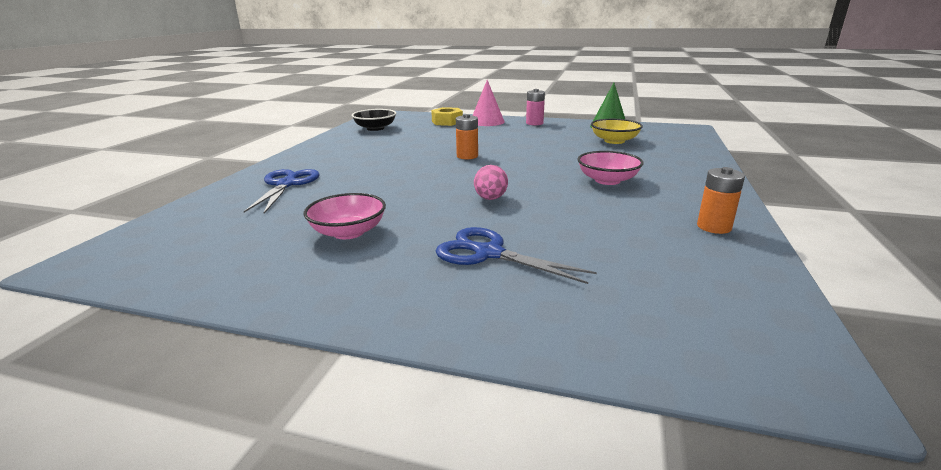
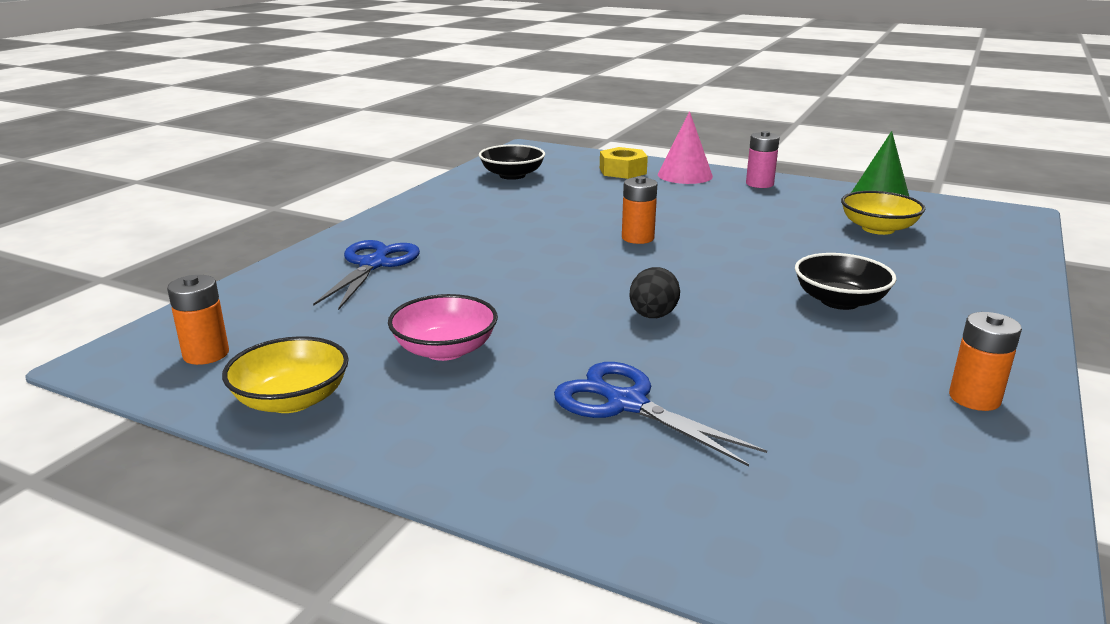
camera: 10 degrees right, 0 degrees up
pink egg [474,165,508,200] -> black egg [629,267,680,318]
pink bowl [577,151,643,185] -> black bowl [795,253,896,310]
none -> orange battery [167,275,229,365]
none -> yellow bowl [222,336,349,413]

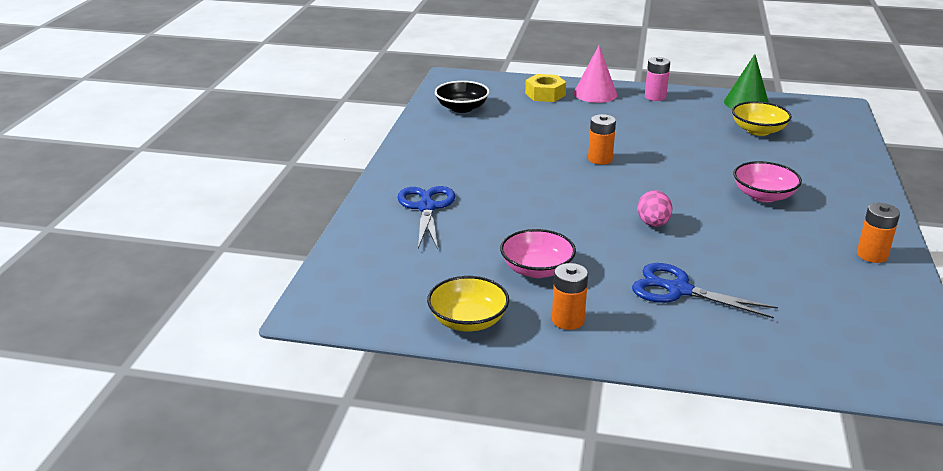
camera: 15 degrees left, 5 degrees up
orange battery [167,275,229,365] -> orange battery moved to [552,263,588,330]
black egg [629,267,680,318] -> pink egg [637,190,673,227]
black bowl [795,253,896,310] -> pink bowl [733,161,802,202]

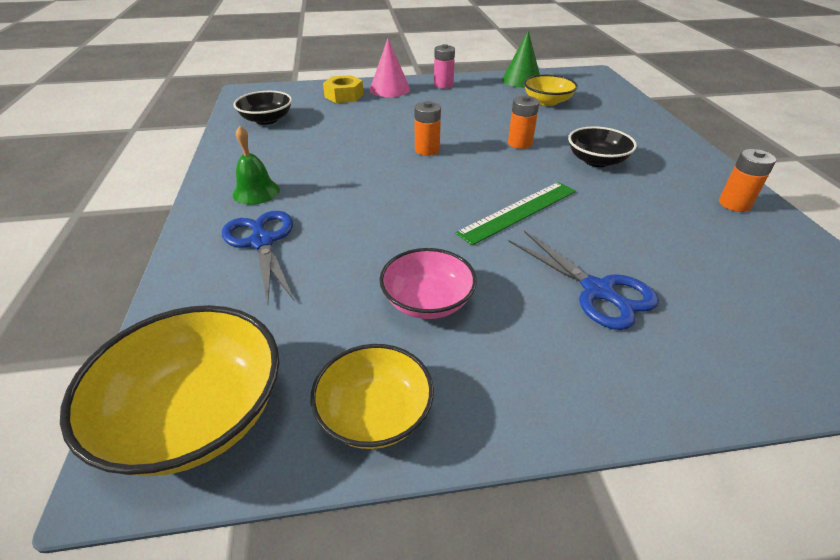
camera: 20 degrees left, 10 degrees up
orange battery [552,263,588,330] -> orange battery moved to [508,95,539,149]
blue scissors [632,263,778,319] -> blue scissors turned 135 degrees counterclockwise [508,231,659,330]
pink egg [637,190,673,227] -> green ruler [455,182,576,246]
pink bowl [733,161,802,202] -> black bowl [568,126,637,167]
none -> yellow bowl [60,305,279,476]
none -> green bell [232,125,280,205]

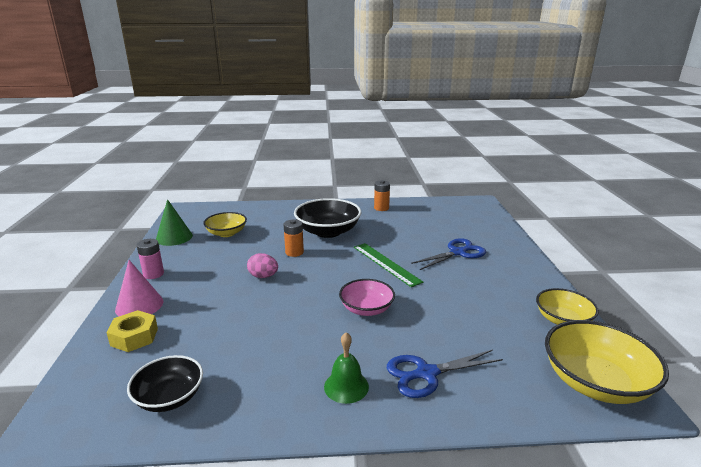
camera: 85 degrees left, 15 degrees down
pink bowl [379,248,477,319] -> pink bowl moved to [339,279,395,316]
orange battery [414,101,441,156] -> none
black bowl [568,126,637,167] -> black bowl [294,198,361,238], size x1.59
none -> pink egg [247,253,278,278]

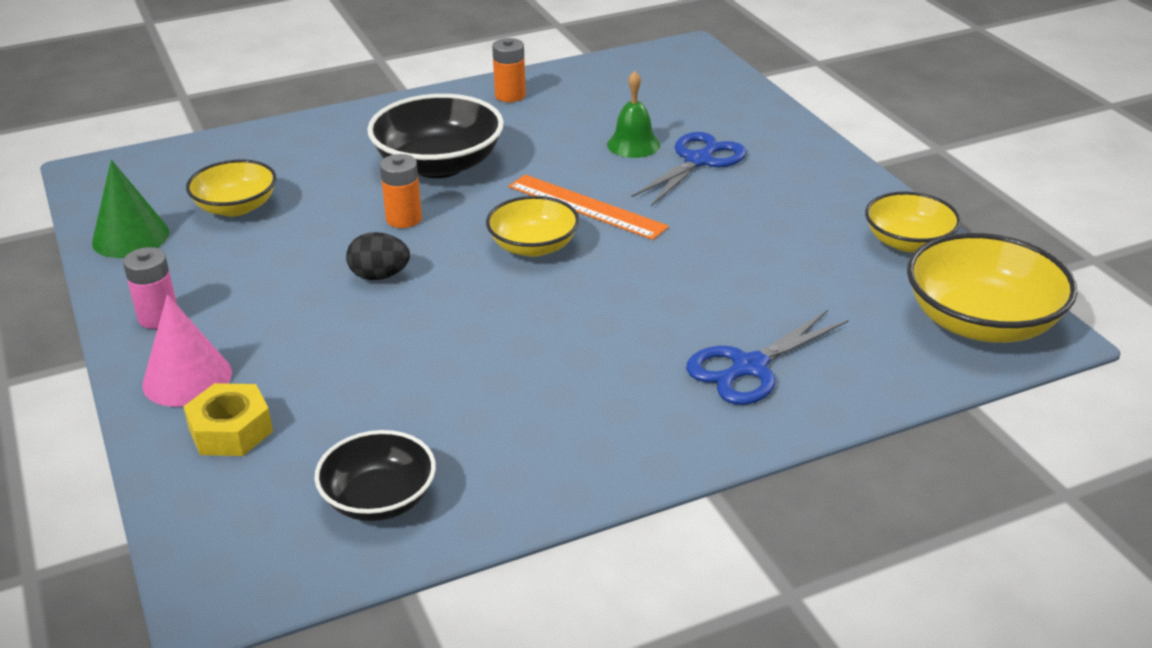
camera: 20 degrees left, 10 degrees up
pink egg [247,253,278,278] -> black egg [346,232,410,280]
green bell [324,332,369,404] -> green bell moved to [607,71,660,158]
pink bowl [339,279,395,316] -> none
green ruler [354,243,423,287] -> orange ruler [508,175,669,240]
none -> yellow bowl [486,196,579,257]

